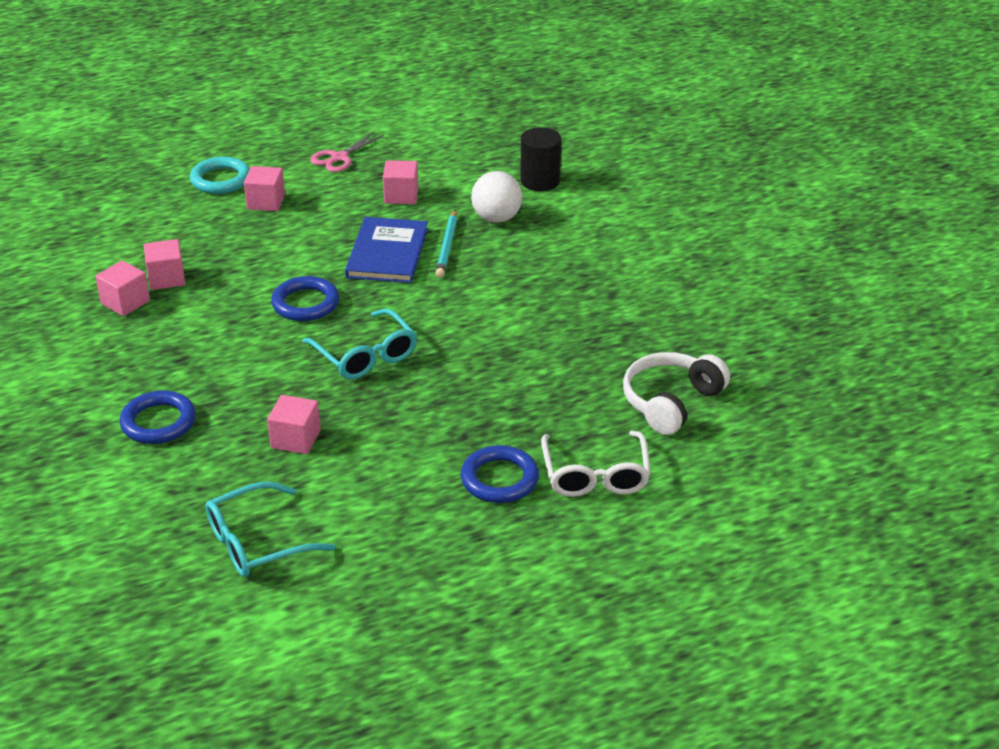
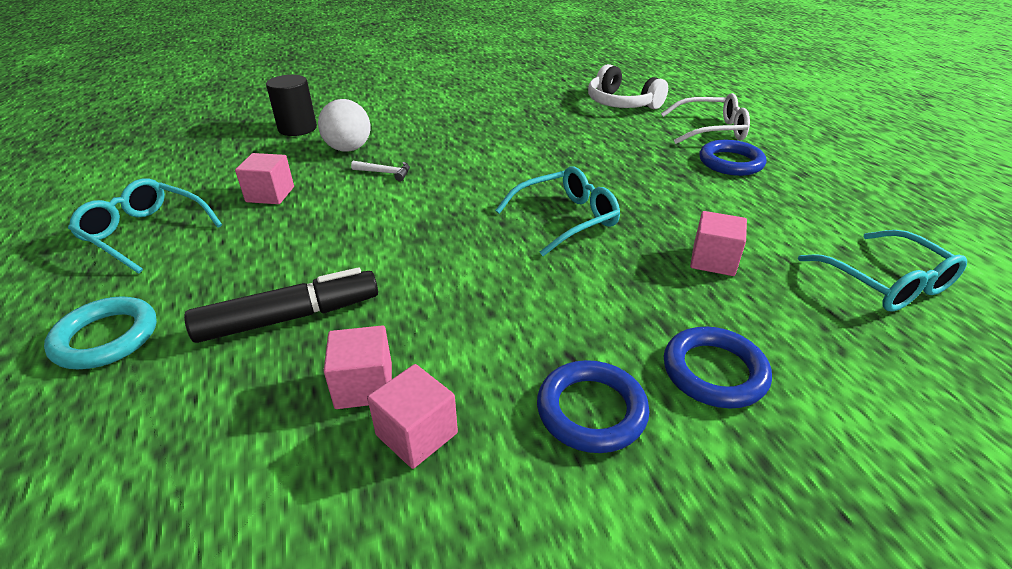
camera: 85 degrees left, 0 degrees up
pink cube [244,166,285,211] -> none
blue ring [271,276,340,321] -> blue ring moved to [537,360,649,453]
pink scissors [310,132,384,172] -> turquoise glasses [68,178,222,273]
blue book [345,217,428,283] -> none
turquoise pencil [435,210,457,278] -> white hammer [351,161,410,181]
none -> black marker [184,268,378,343]

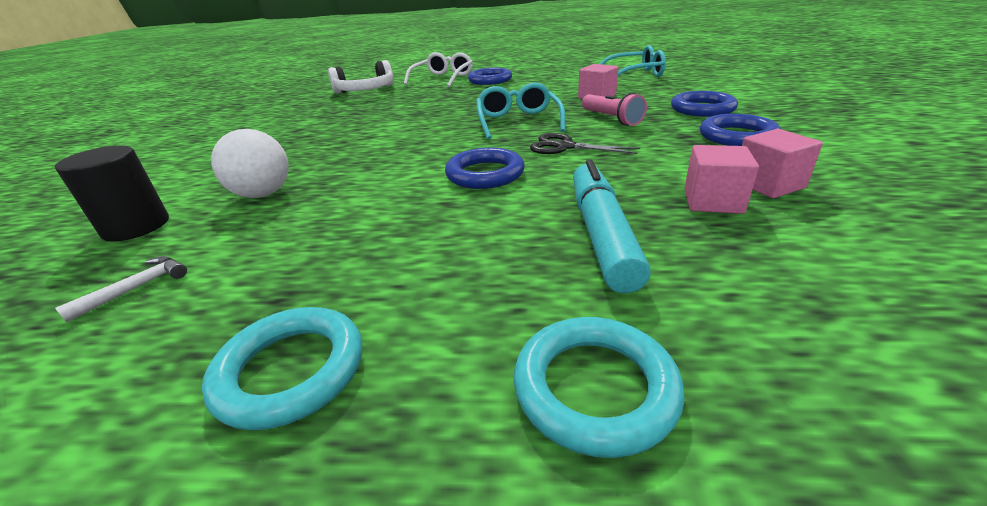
camera: 65 degrees left, 5 degrees down
turquoise glasses [68,178,222,273] -> turquoise ring [202,307,362,430]
black marker [184,268,378,343] -> turquoise marker [573,160,651,293]
pink cube [235,153,294,204] -> none
white hammer [351,161,410,181] -> white hammer moved to [55,256,187,322]
none -> blue ring [445,147,525,189]
none -> black scissors [530,133,640,154]
none -> pink flashlight [582,93,647,126]

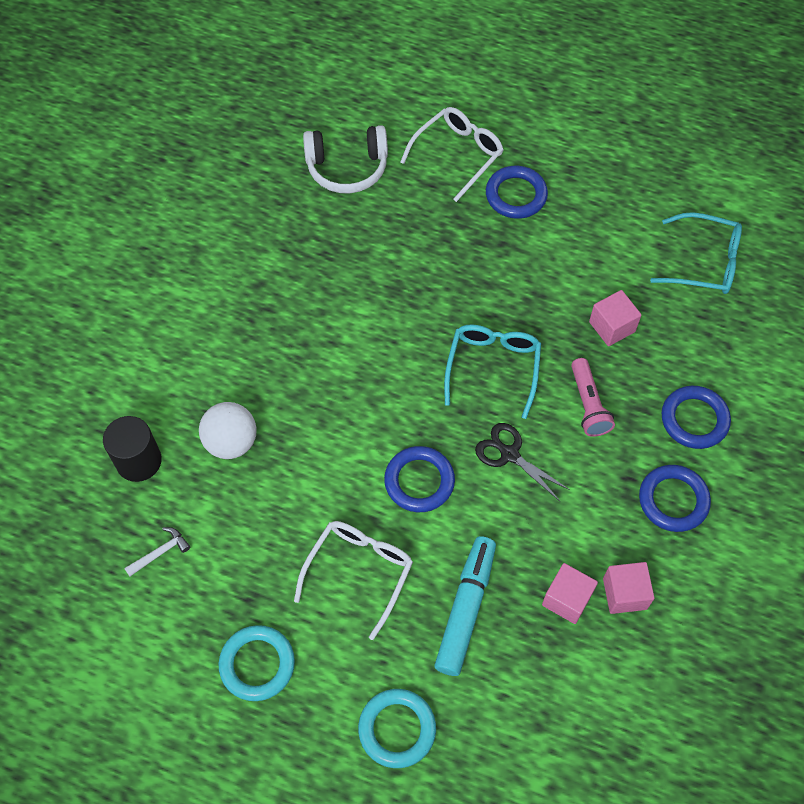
camera: 15 degrees right, 30 degrees up
none -> white glasses [294,521,413,640]

